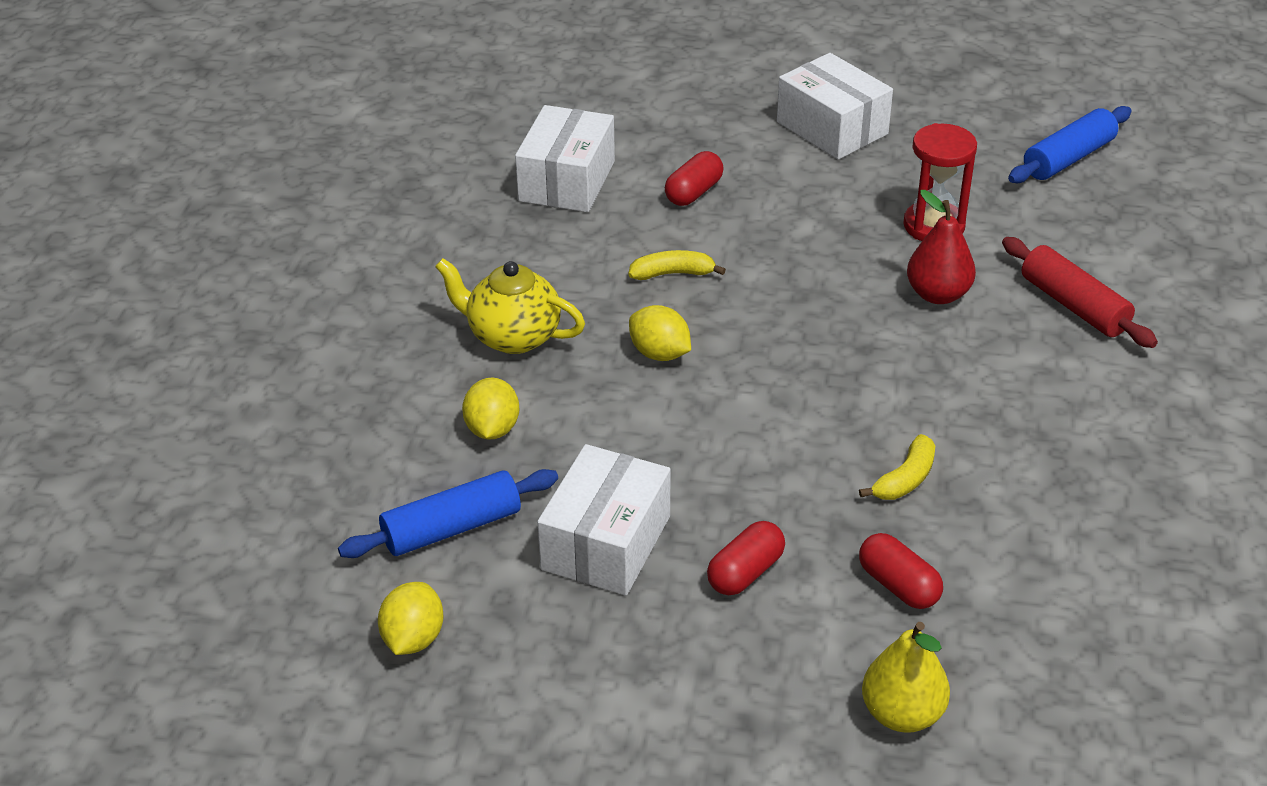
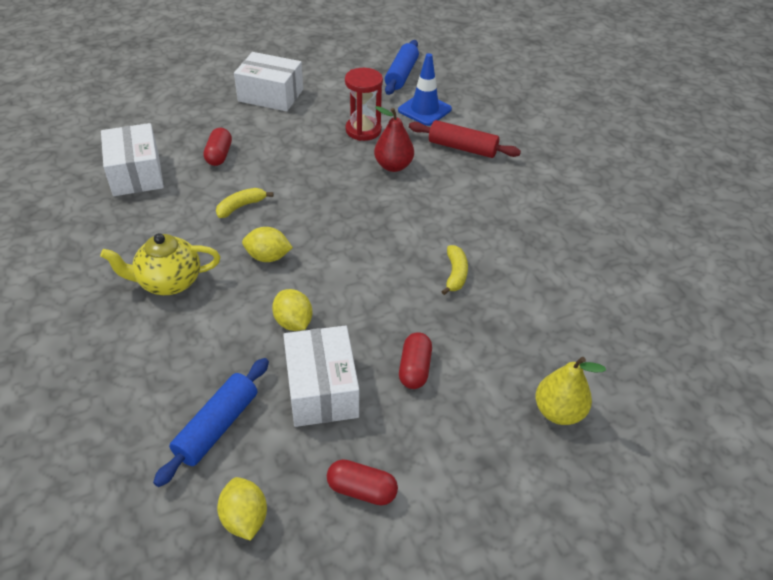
camera: 35 degrees left, 5 degrees up
yellow lemon [462,378,519,440] -> yellow lemon moved to [272,289,312,331]
red capsule [859,533,943,609] -> red capsule moved to [327,459,398,505]
none -> blue traffic cone [398,53,452,126]

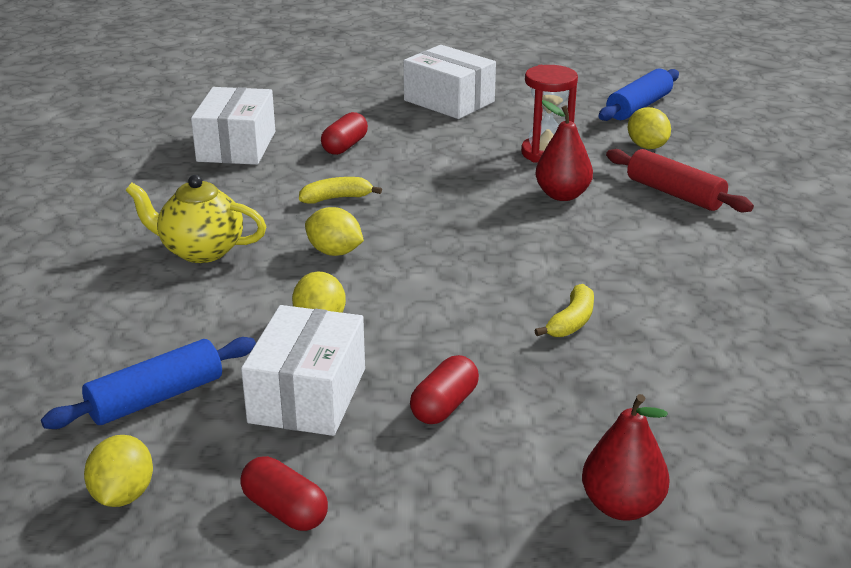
camera: 25 degrees right, 15 degrees down
blue traffic cone [398,53,452,126] -> yellow lemon [628,107,671,149]
yellow pear [535,357,606,425] -> red pear [582,394,670,521]

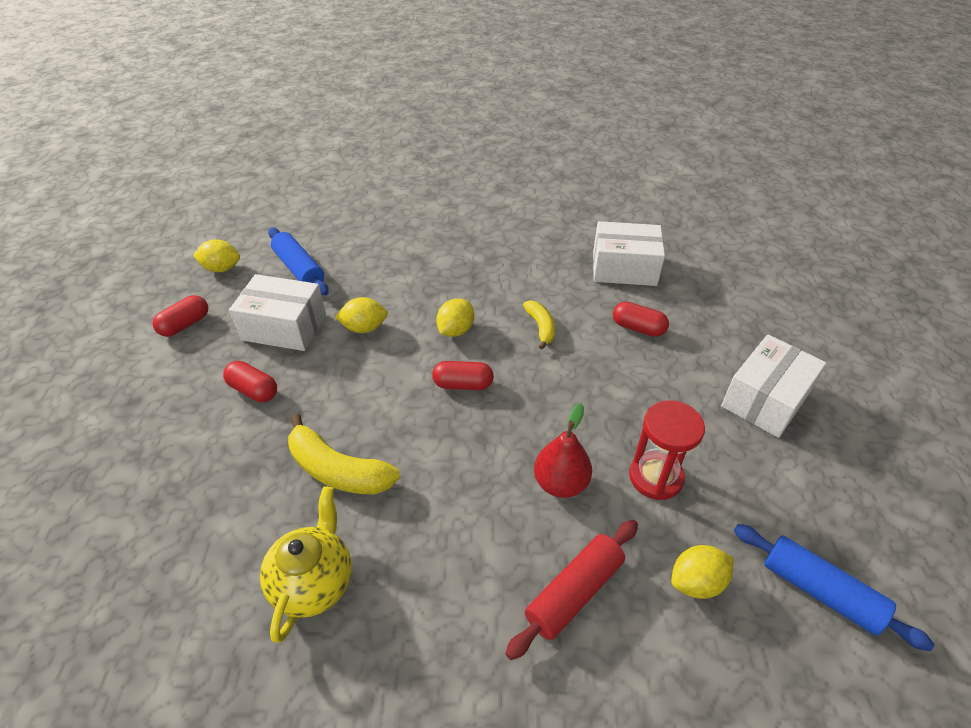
camera: 90 degrees right, 15 degrees up
yellow teapot [126,175,266,263] -> yellow teapot moved to [260,486,352,643]
yellow banana [534,284,594,337] -> yellow banana [288,414,400,494], size x1.71
red pear [582,394,670,521] -> none
none -> red capsule [432,361,494,390]

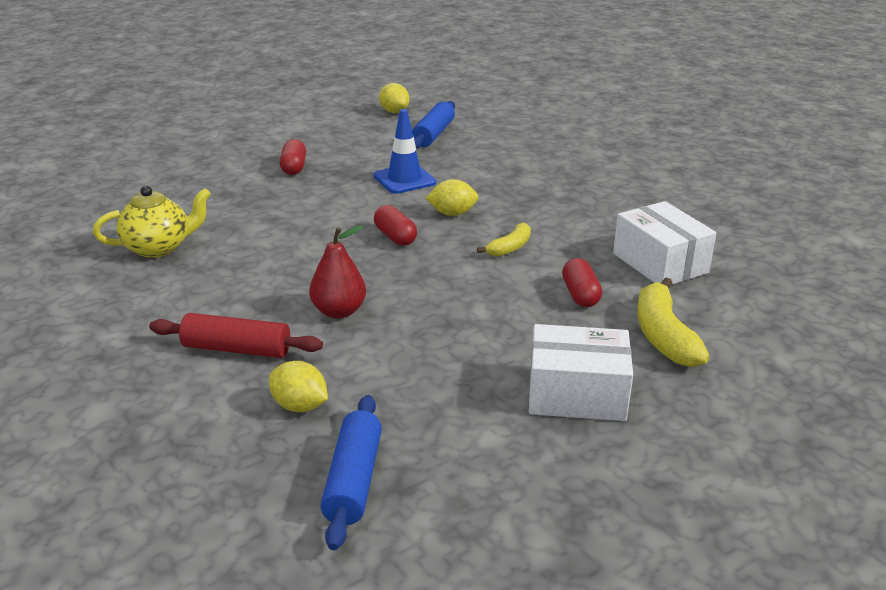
camera: 55 degrees right, 15 degrees down
red capsule [152,295,208,337] -> none
white box [229,274,326,351] -> none
yellow banana [288,414,400,494] -> yellow banana moved to [637,278,710,367]
yellow lemon [335,297,388,333] -> blue traffic cone [373,109,436,194]
red hourglass [629,400,705,500] -> none

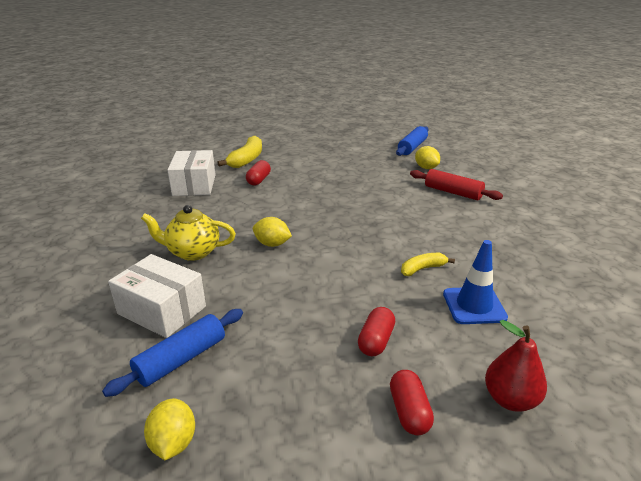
camera: 155 degrees left, 0 degrees up
yellow teapot [93,186,211,258] -> yellow teapot moved to [141,205,236,261]
red pear [309,225,366,319] -> red pear moved to [485,320,547,412]
blue traffic cone [373,109,436,194] -> blue traffic cone moved to [443,240,508,324]
red capsule [374,205,417,246] -> red capsule moved to [390,370,434,435]
yellow banana [477,223,531,257] -> yellow banana moved to [401,253,455,276]
white box [529,324,633,421] -> white box moved to [108,254,206,338]

